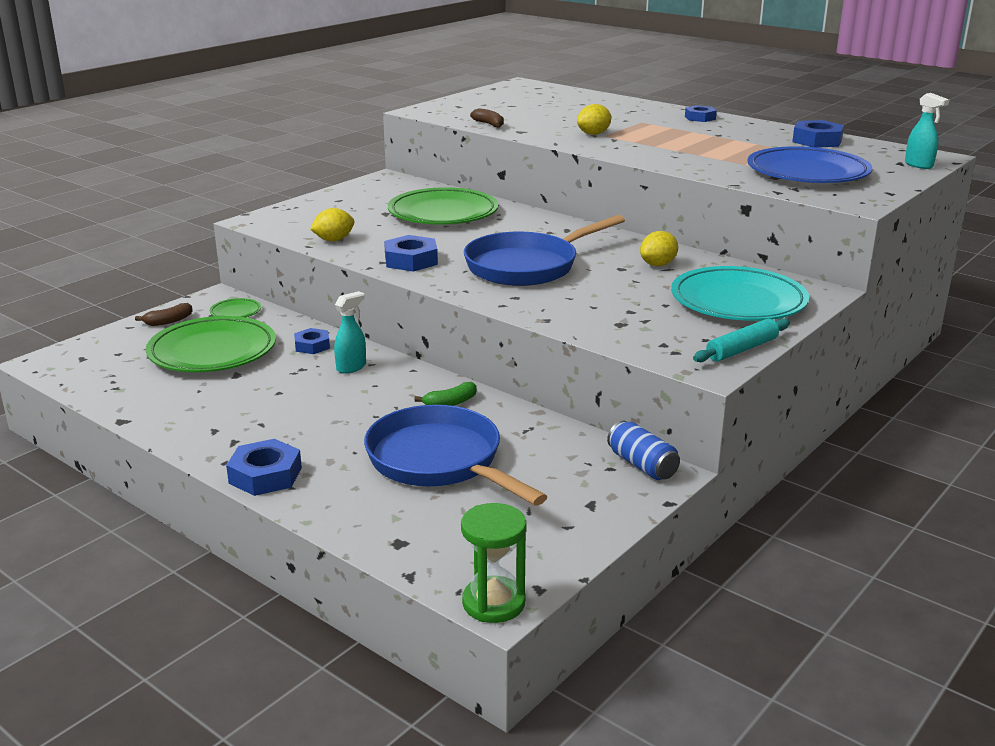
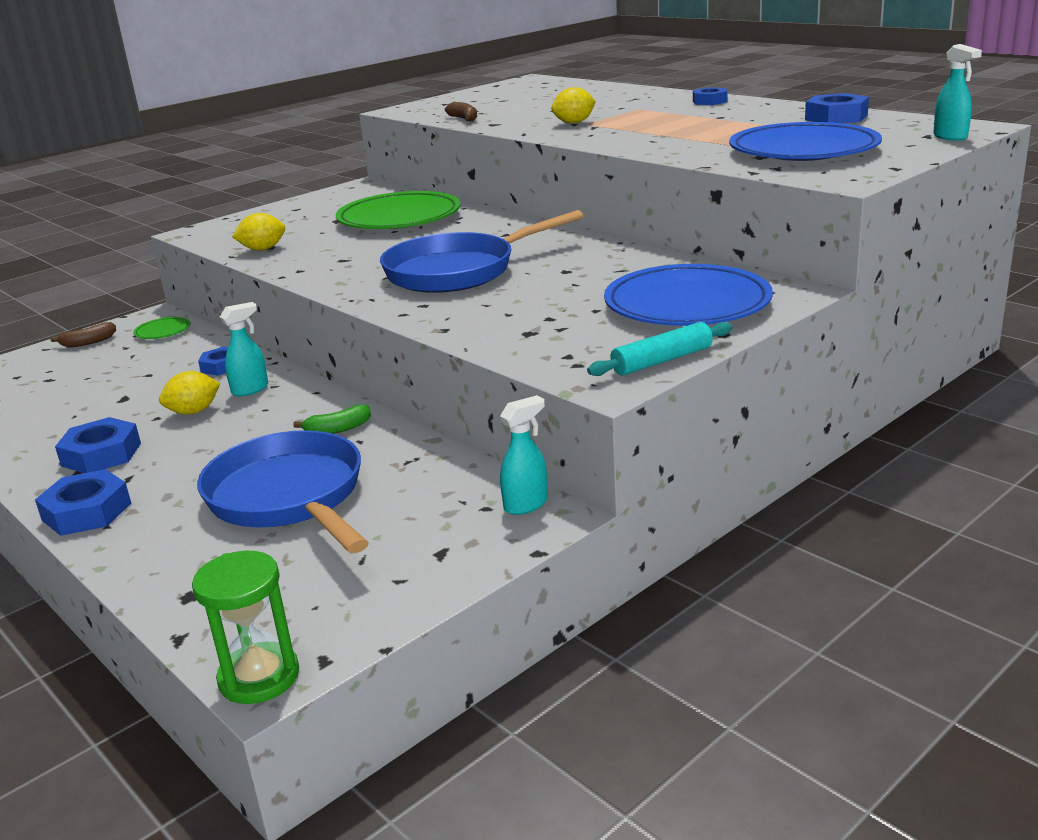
camera: 10 degrees right, 0 degrees up
green plate [146,316,276,372] -> none
blue nut [384,235,438,272] -> blue nut moved to [55,417,141,473]
blue can [607,421,680,480] -> turquoise spray bottle [500,395,548,515]
yellow lemon [640,231,678,266] -> yellow lemon moved to [159,371,221,415]
turquoise plate [671,266,809,321] -> blue plate [604,264,773,326]

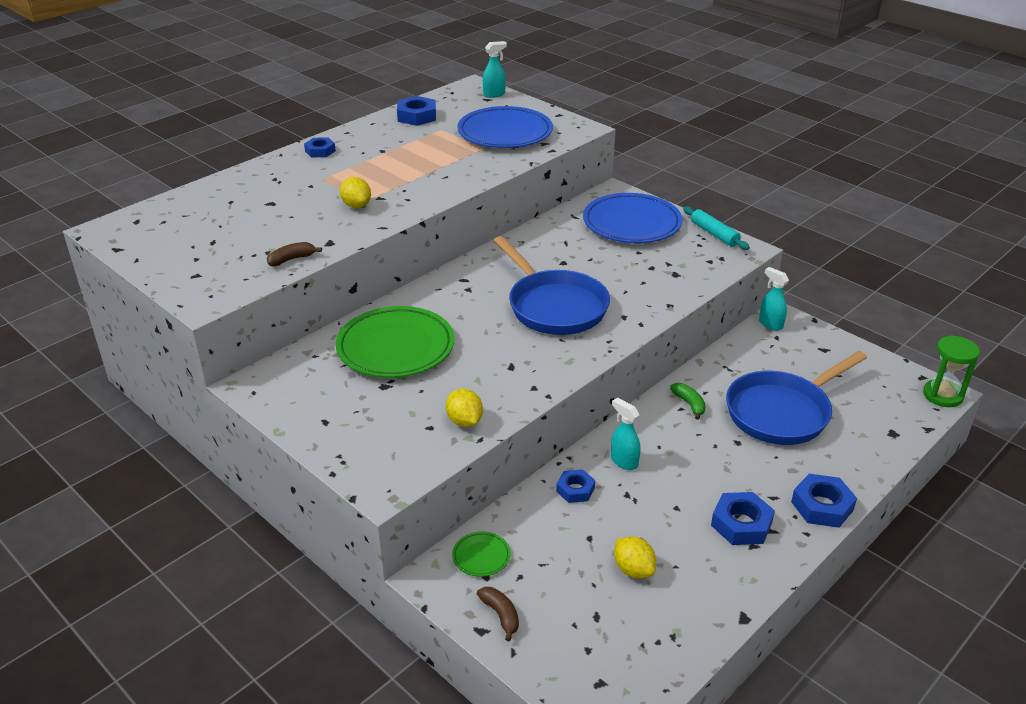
camera: 95 degrees left, 10 degrees up
yellow lemon [159,371,221,415] -> yellow lemon moved to [614,536,656,578]

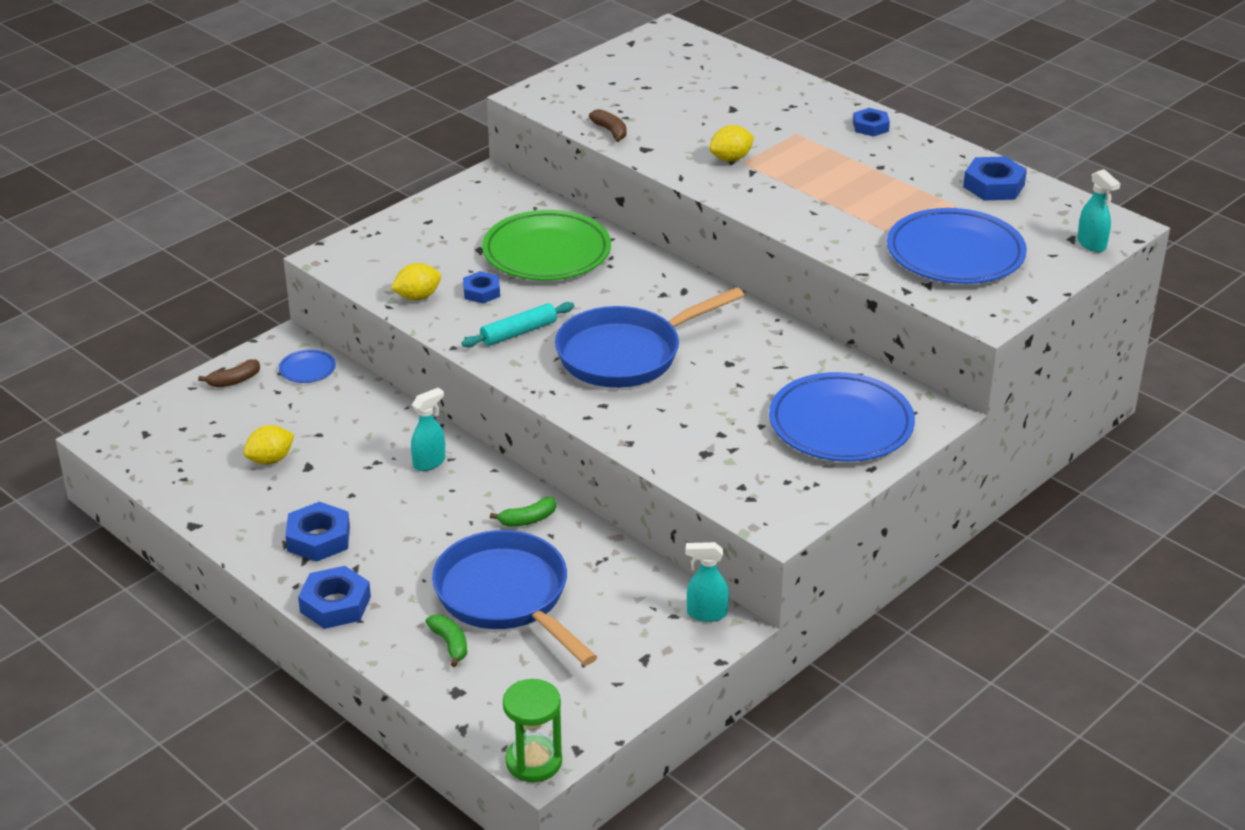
camera: 90 degrees right, 0 degrees up
green plate [452,531,511,577] -> blue plate [279,349,336,383]
blue nut [556,469,595,503] -> blue nut moved to [463,271,500,304]
turquoise rolling pin [683,207,750,250] -> turquoise rolling pin moved to [462,302,574,347]
turquoise spray bottle [759,267,789,331] -> turquoise spray bottle turned 135 degrees counterclockwise [685,542,729,622]
none -> green banana [425,615,467,667]

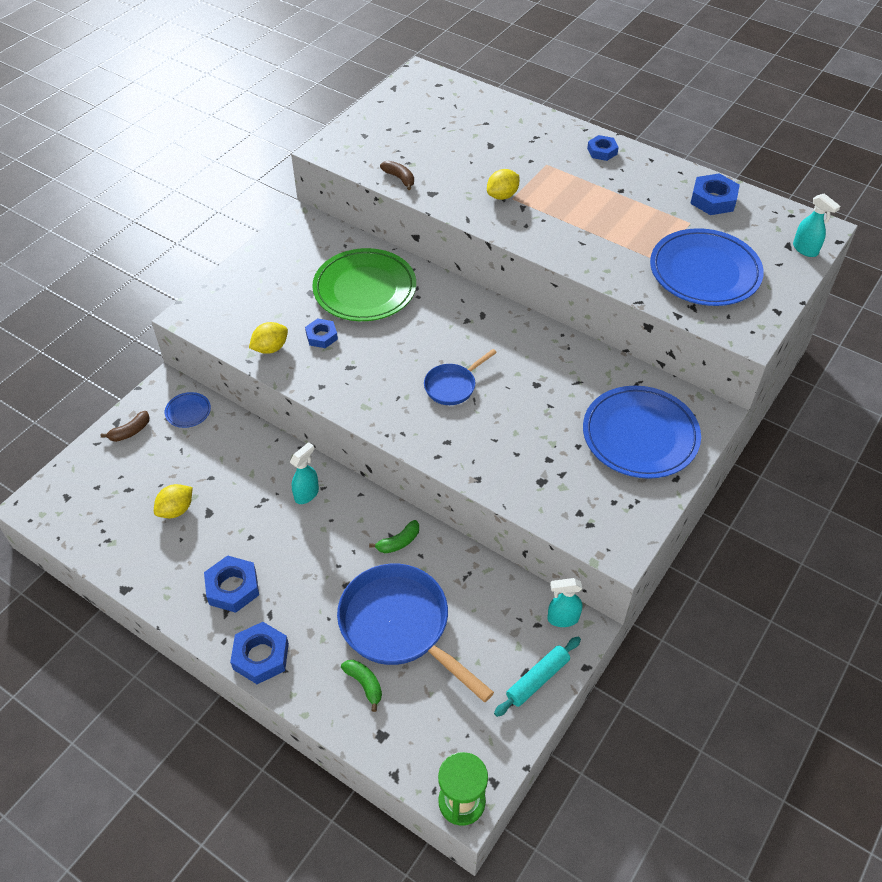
camera: 10 degrees left, 15 degrees up
turquoise rolling pin [462,302,574,347] -> turquoise rolling pin moved to [494,637,581,717]
blue pan [555,287,744,388] -> blue pan [424,349,497,405], size x0.51

